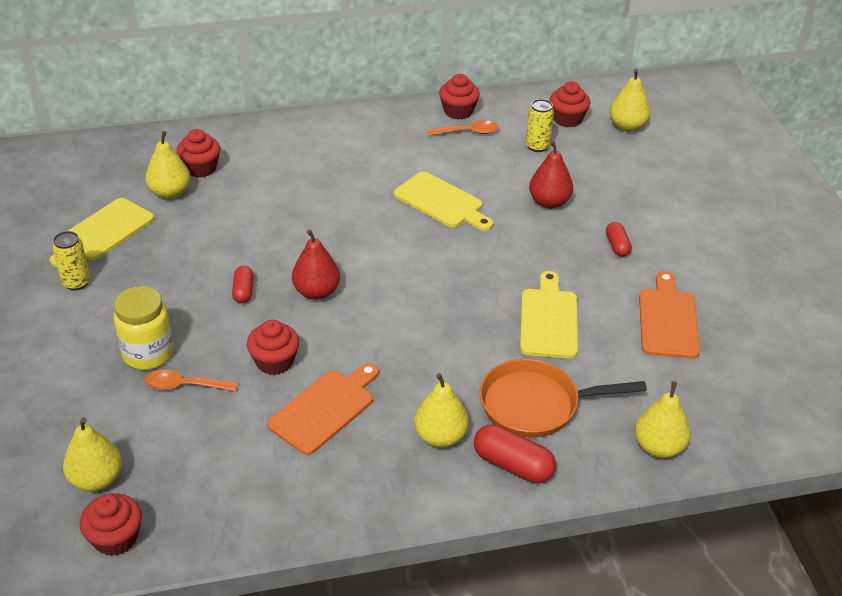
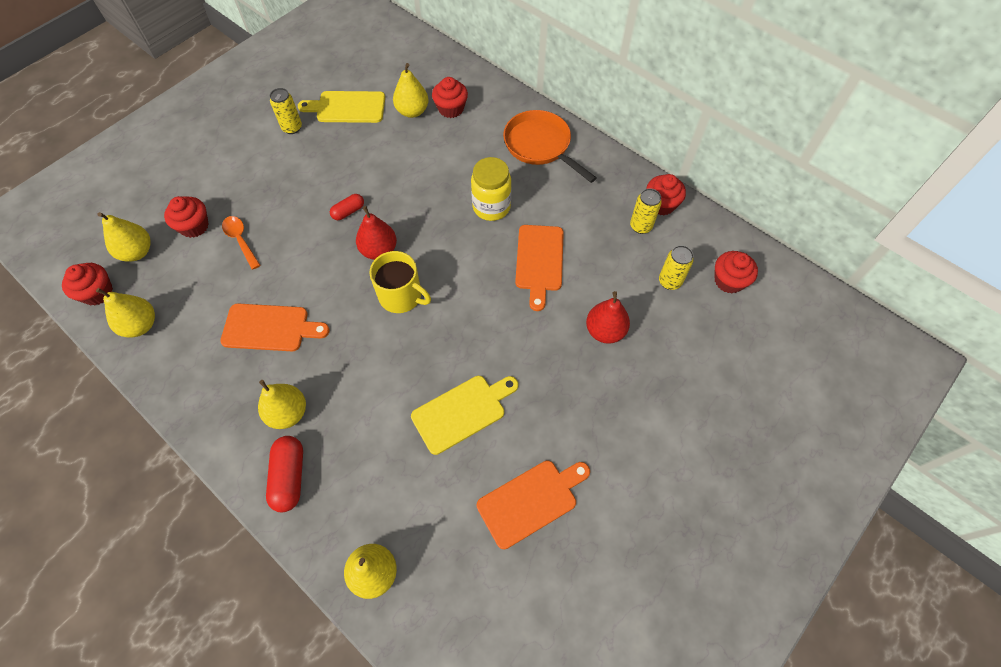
camera: 55 degrees right, 20 degrees up
yellow jar [113,286,173,370] -> yellow jar moved to [471,157,511,221]
red cupcake [247,320,299,375] -> red cupcake moved to [164,196,209,238]
yellow cutting board [394,171,493,231] -> orange cutting board [515,225,564,311]
orange spoon [427,120,499,136] -> yellow can [630,188,662,234]
orange pan [480,359,647,438] -> orange pan moved to [503,110,596,183]
red capsule [606,222,632,257] -> none
yellow pear [610,69,650,132] -> yellow pear moved to [96,288,155,338]
none -> yellow mug [370,251,431,313]

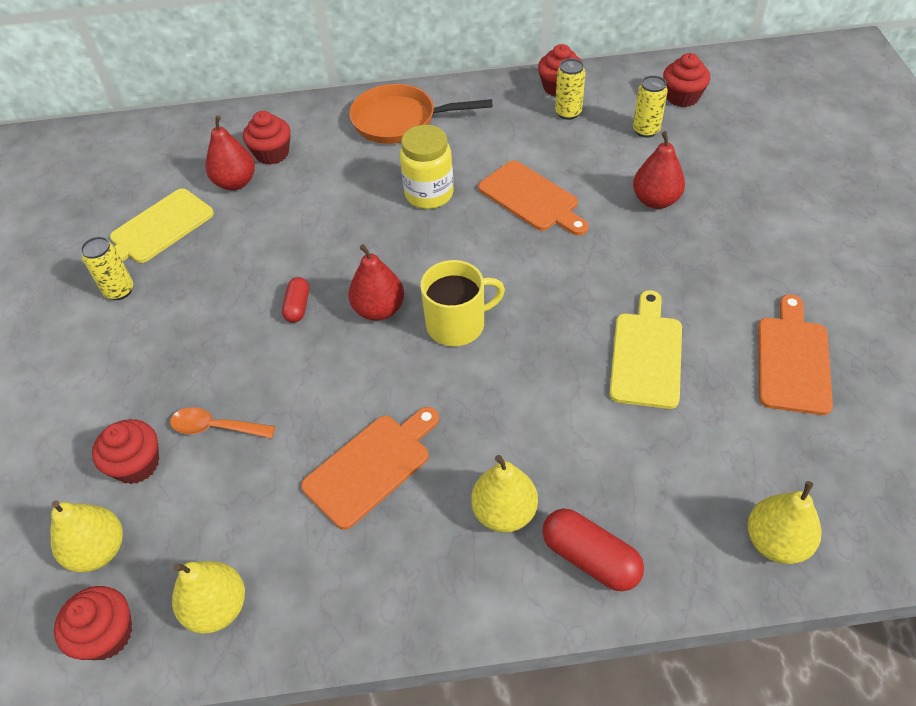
camera: 45 degrees left, 10 degrees down
yellow pear [393,63,429,118] -> red pear [206,115,255,190]

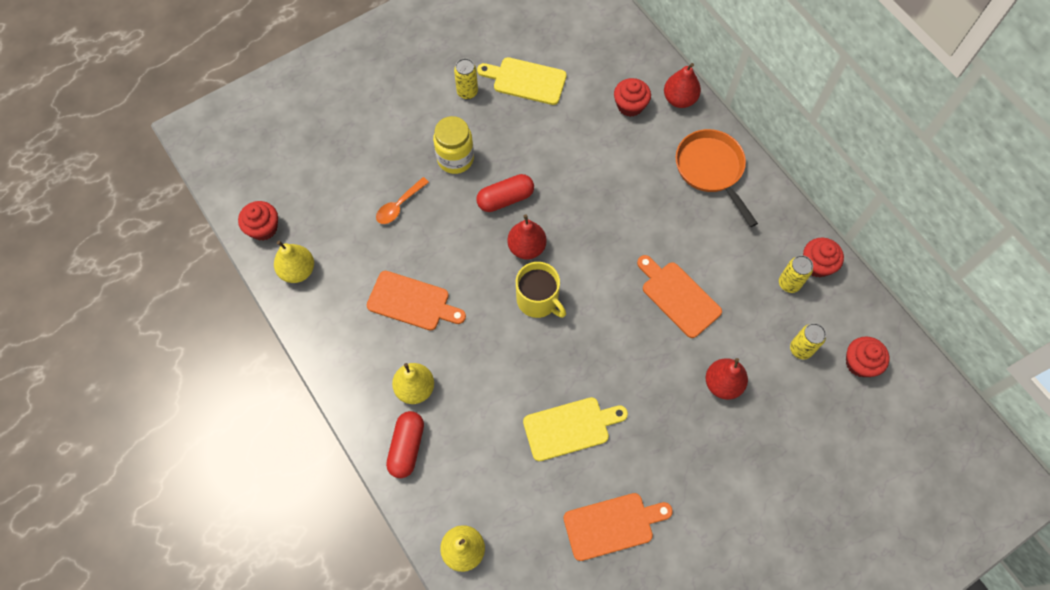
camera: 60 degrees right, 15 degrees up
yellow pear [51,500,123,572] -> none
red cupcake [92,419,159,484] -> none
orange spoon [170,407,276,438] -> orange spoon turned 120 degrees counterclockwise [376,177,429,224]
red pear [206,115,255,190] -> red pear moved to [664,63,701,108]
red capsule [282,277,309,323] -> red capsule [476,174,534,212], size x1.64
yellow jar [400,125,454,209] -> yellow jar moved to [433,116,474,174]
orange cutting board [478,160,589,236] -> orange cutting board turned 120 degrees clockwise [637,255,722,338]

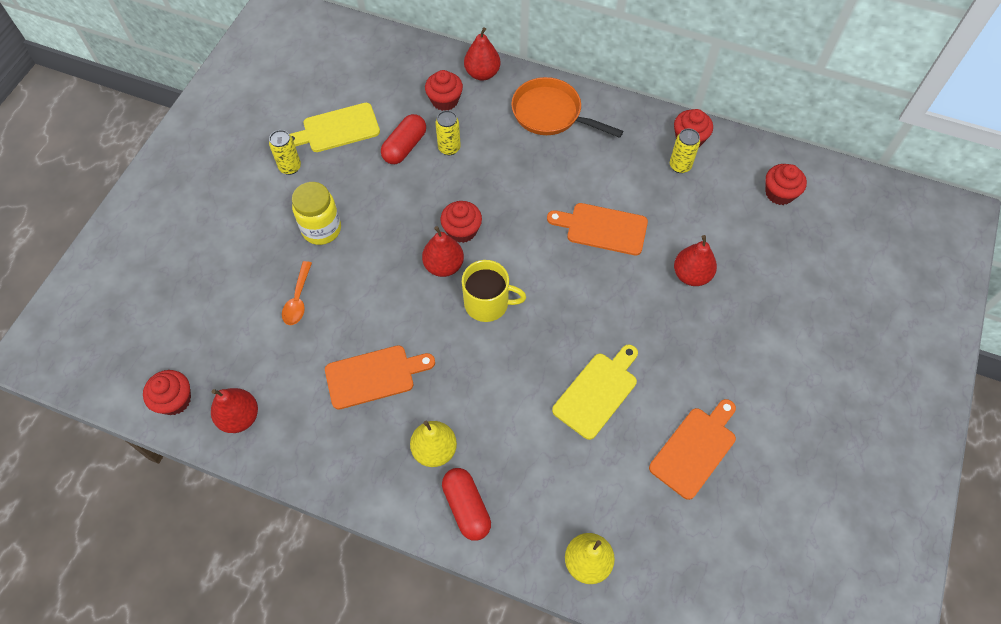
camera: 35 degrees left, 5 degrees down
yellow pear [274,241,314,283] -> red pear [211,388,258,433]
red capsule [476,174,534,212] -> red capsule moved to [381,114,426,164]
yellow can [790,323,826,360] -> yellow can moved to [435,110,461,155]
none -> red cupcake [440,201,482,243]

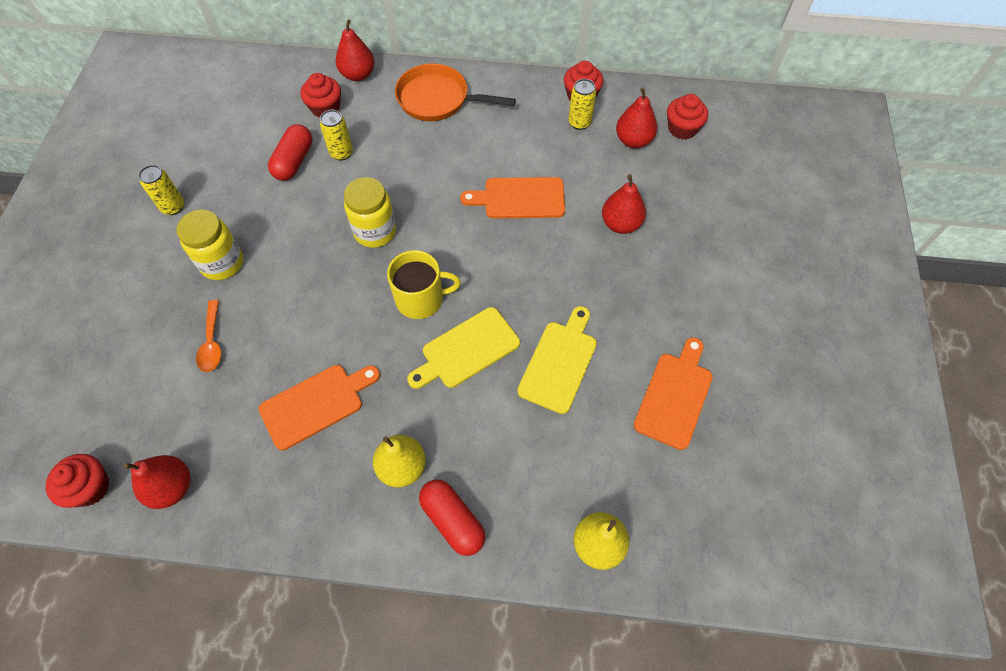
camera: 15 degrees left, 0 degrees up
yellow cutting board [289,103,380,152] -> yellow cutting board moved to [407,307,520,389]
red pear [422,226,464,277] -> red pear moved to [616,88,657,148]
red cupcake [440,201,482,243] -> yellow jar [344,177,396,248]

